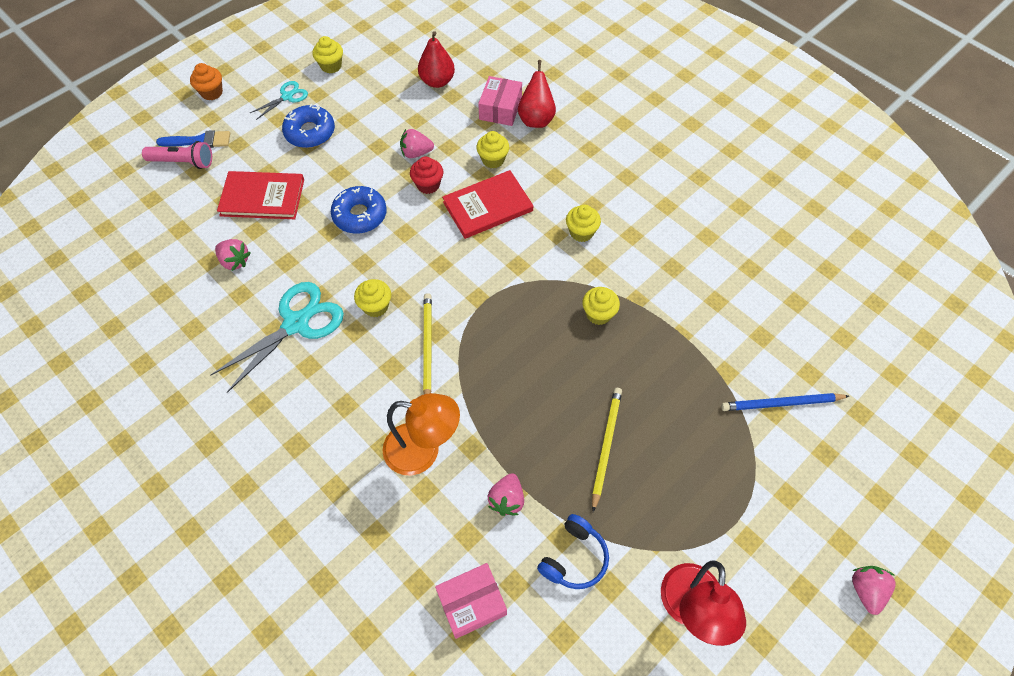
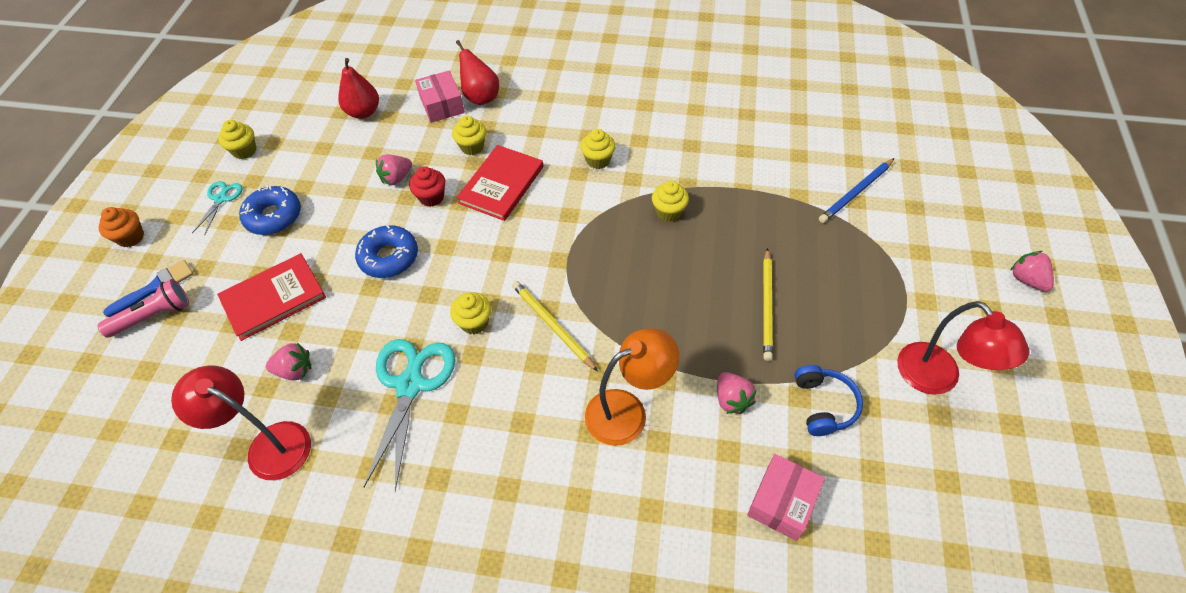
camera: 35 degrees left, 5 degrees down
yellow pencil [592,388,622,512] -> yellow pencil turned 150 degrees counterclockwise [763,248,773,361]
none -> red lamp [171,366,311,480]

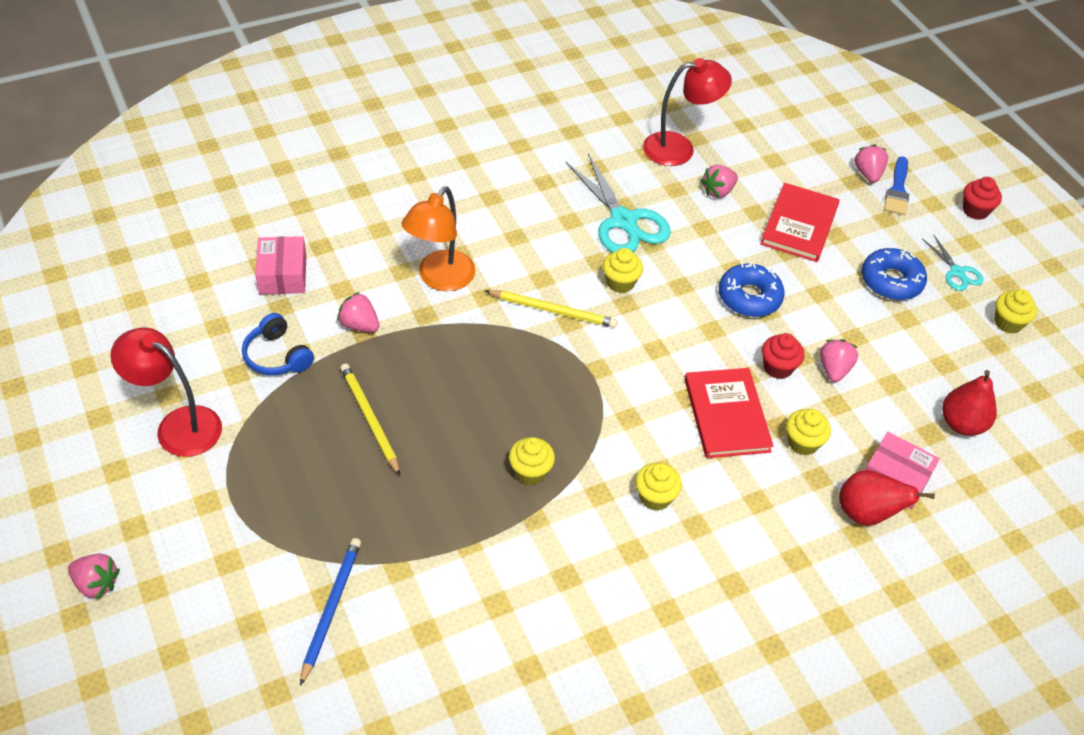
camera: 140 degrees right, 5 degrees down
pink flashlight [97,279,189,337] -> pink strawberry [855,144,888,183]
orange cupcake [98,207,144,247] -> red cupcake [963,177,1002,220]

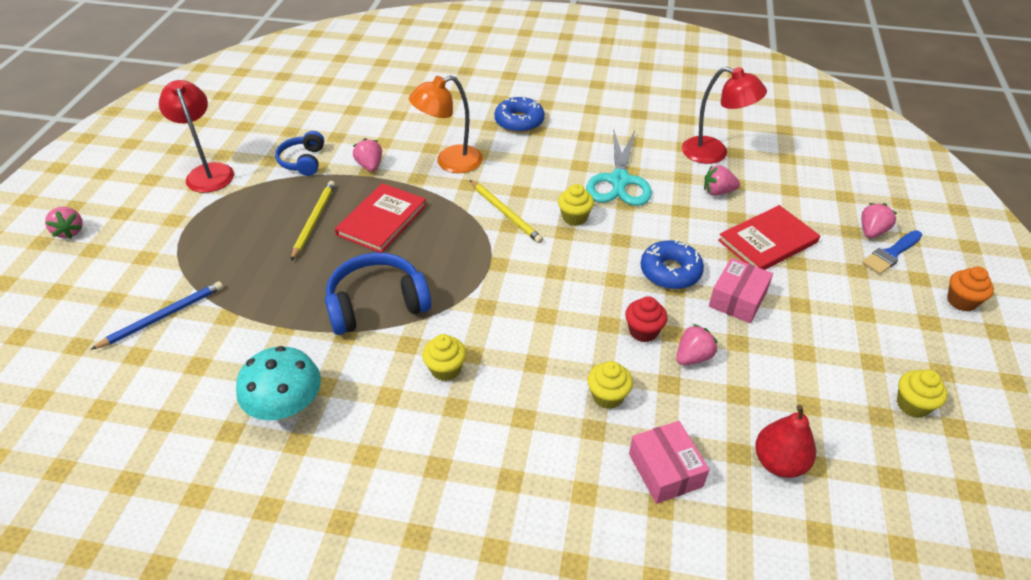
camera: 40 degrees right, 5 degrees down
pink box [255,236,306,295] -> pink box moved to [709,258,773,323]
yellow cupcake [509,437,555,485] -> blue headphones [325,253,431,335]
red book [685,368,773,458] -> red book moved to [335,183,427,253]
red pear [839,470,935,526] -> none
blue donut [862,248,927,300] -> blue donut moved to [494,97,545,133]
turquoise scissors [922,234,984,291] -> none
red cupcake [963,177,1002,220] -> orange cupcake [947,267,994,311]
none -> turquoise mushroom [236,346,321,420]

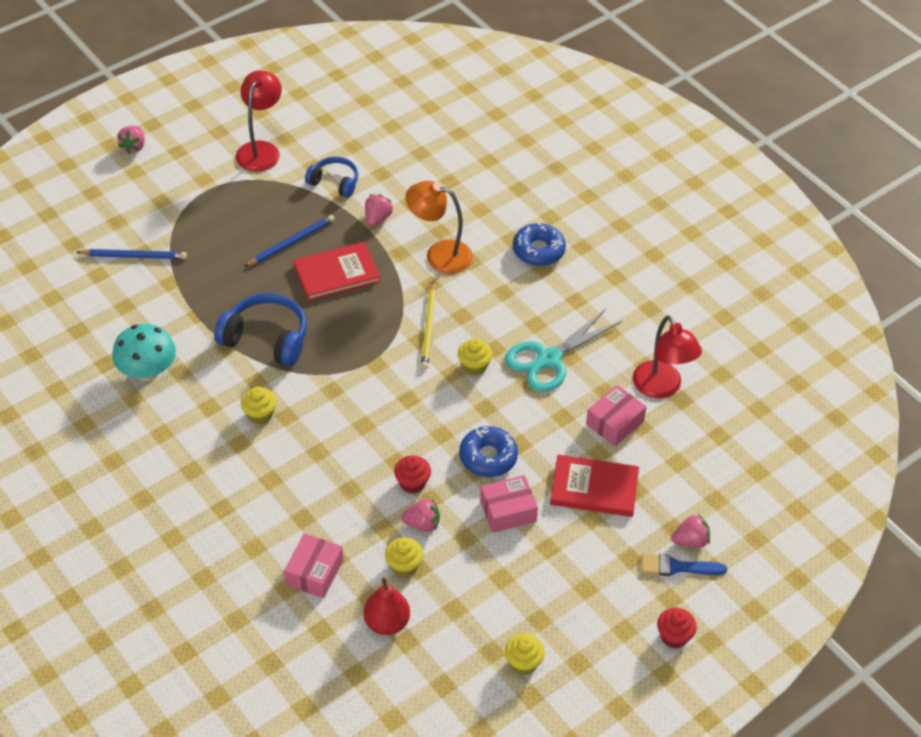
camera: 40 degrees right, 5 degrees up
blue headphones [275,131,324,176] -> blue headphones turned 75 degrees clockwise [305,157,358,198]
yellow pencil [291,181,335,261] -> blue pencil [244,215,335,267]
yellow cupcake [588,361,633,409] -> yellow cupcake moved to [385,537,423,577]
pink strawberry [704,165,740,196] -> pink box [586,385,647,446]
orange cupcake [947,267,994,311] -> red cupcake [657,608,697,648]

